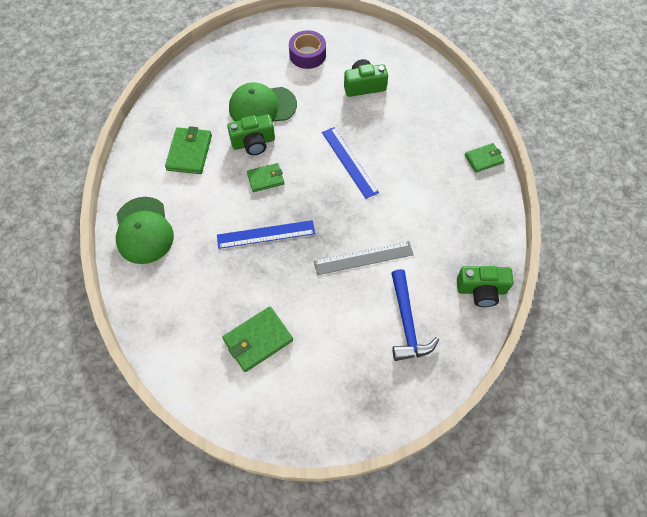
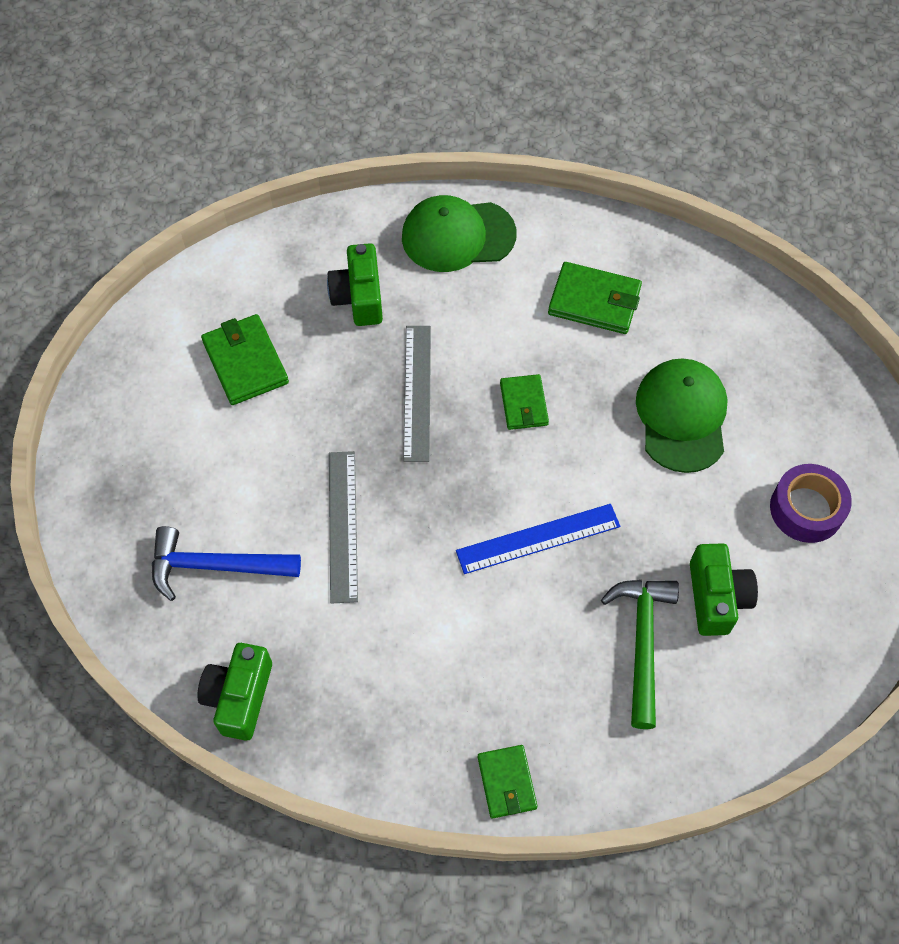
camera: 100 degrees right, 0 degrees up
blue ruler [217,220,315,249] -> grey ruler [403,326,431,462]
green camera [227,114,275,155] -> green camera moved to [327,243,383,326]
none -> green hammer [601,580,679,729]

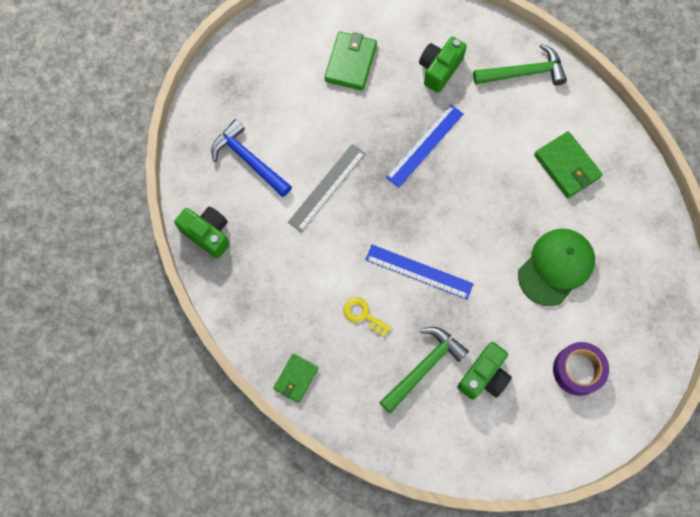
camera: 40 degrees right, 10 degrees up
green camera [197,643,272,741] -> green camera turned 75 degrees clockwise [174,207,230,258]
green cap [402,195,517,272] -> green hammer [473,44,567,86]
grey ruler [403,326,431,462] -> blue ruler [386,104,464,187]
green wallet [500,374,549,430] -> none
none -> yellow key [344,297,391,337]

